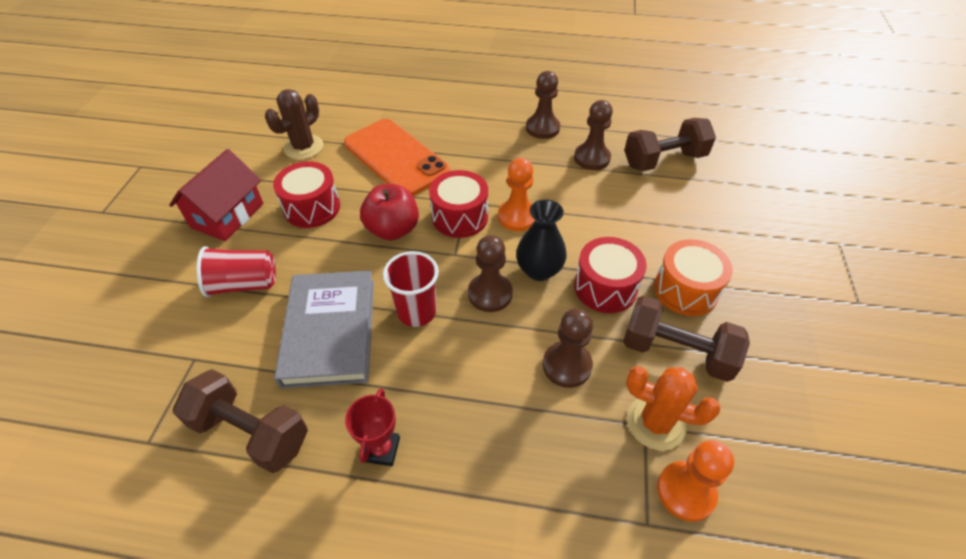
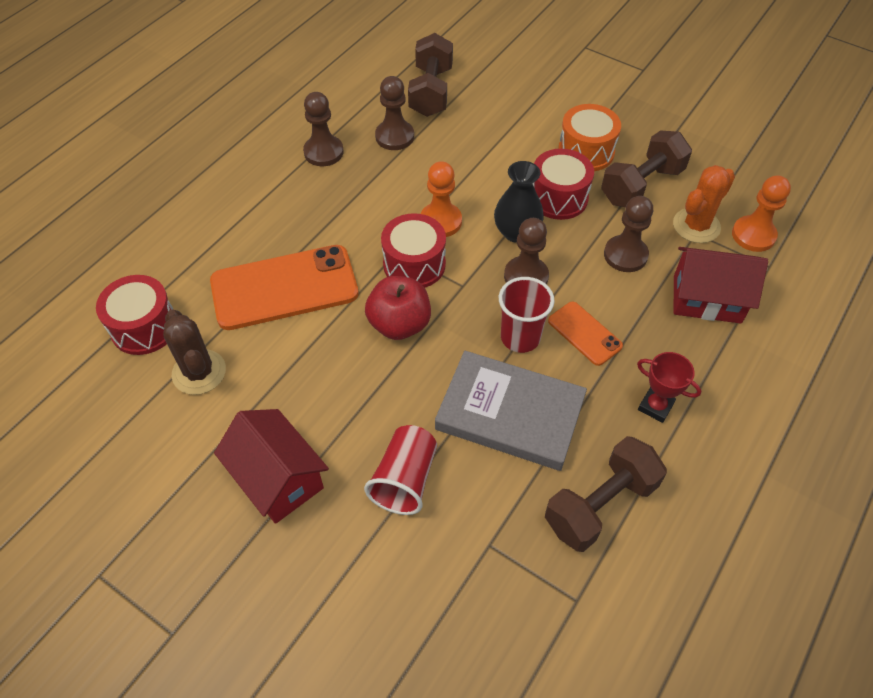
camera: 65 degrees left, 5 degrees up
red drum [273,162,340,228] -> red drum moved to [96,275,174,355]
none -> orange phone [548,302,623,366]
none -> red house [674,247,768,323]

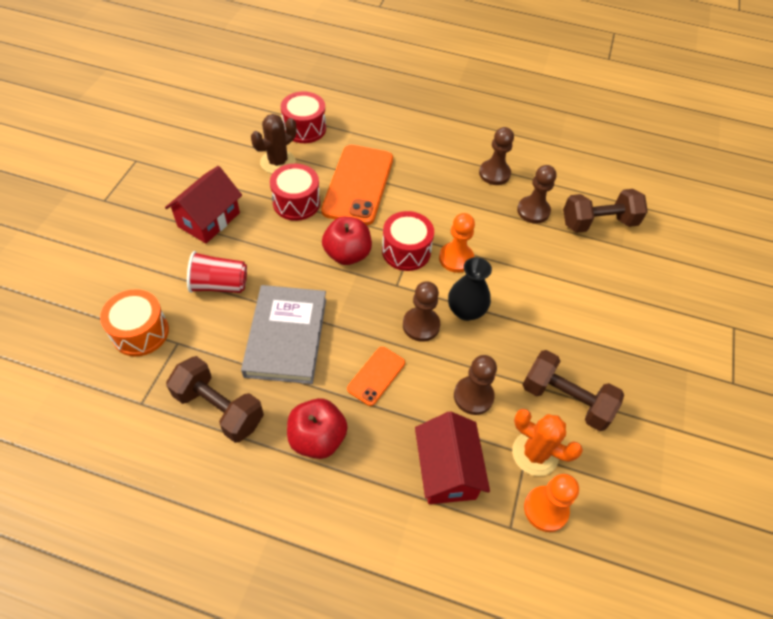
camera: 70 degrees right, 0 degrees up
orange phone [210,245,359,330] -> orange phone turned 45 degrees clockwise [321,145,393,225]
red cup [499,277,554,353] -> none
red drum [532,149,594,220] -> red drum moved to [270,164,320,221]
orange drum [558,104,621,171] -> orange drum moved to [100,289,169,356]
red trophy [637,352,701,423] -> red apple [287,398,348,459]

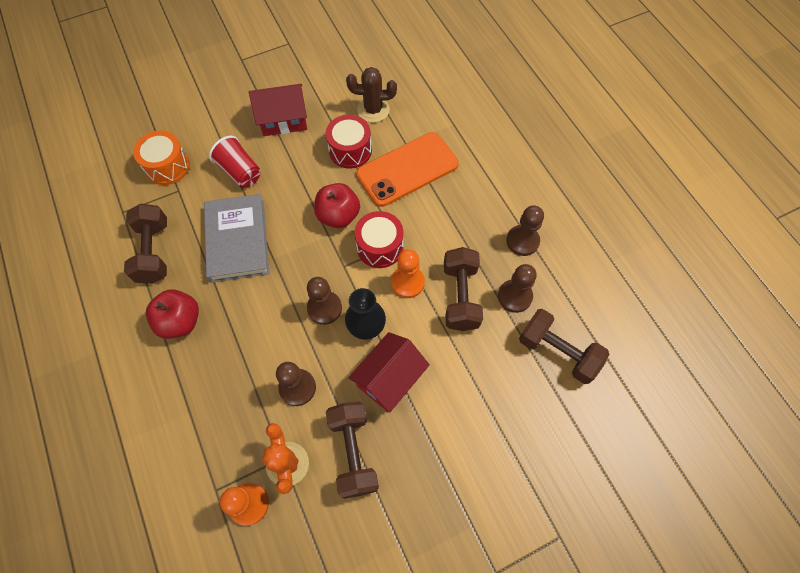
camera: 50 degrees right, 10 degrees up
grey book [241,285,326,384] -> grey book turned 60 degrees counterclockwise [204,194,269,283]
red drum [281,92,326,143] -> none
orange phone [347,347,405,406] -> none
red house [415,411,490,504] -> red house moved to [348,332,430,413]
none -> brown dumbbell [444,247,483,331]

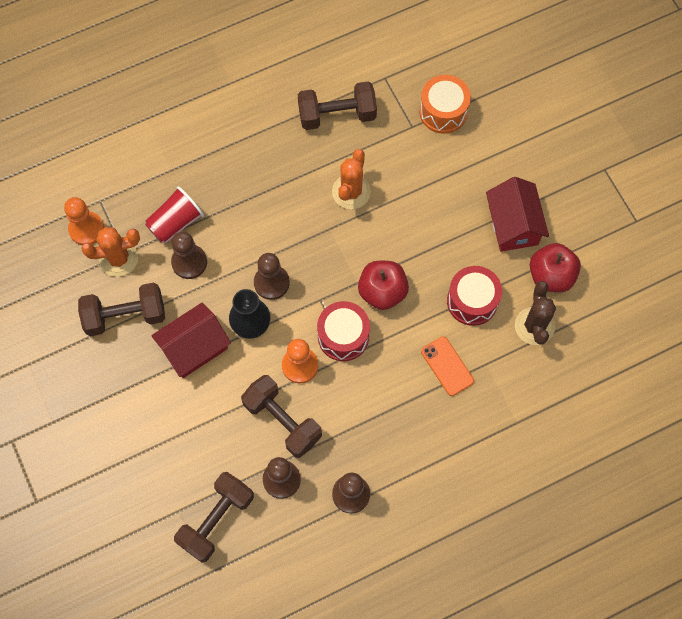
camera: 90 degrees right, 5 degrees up
red apple [146,289,199,339] -> red apple moved to [530,243,581,292]
grey book [204,194,269,283] -> orange cactus [332,149,371,209]
red cup [209,136,261,188] -> red cup moved to [145,186,204,244]
red house [348,332,430,413] -> red house turned 75 degrees counterclockwise [151,302,231,378]
orange phone [356,132,459,207] -> orange phone [421,336,474,396], size x0.51
brown dumbbell [444,247,483,331] -> brown dumbbell turned 45 degrees clockwise [241,375,322,458]

